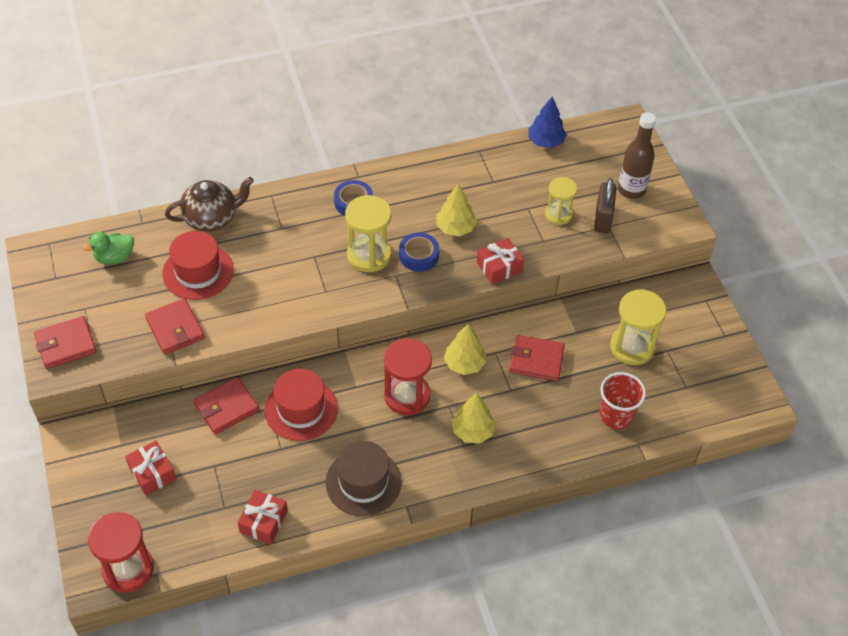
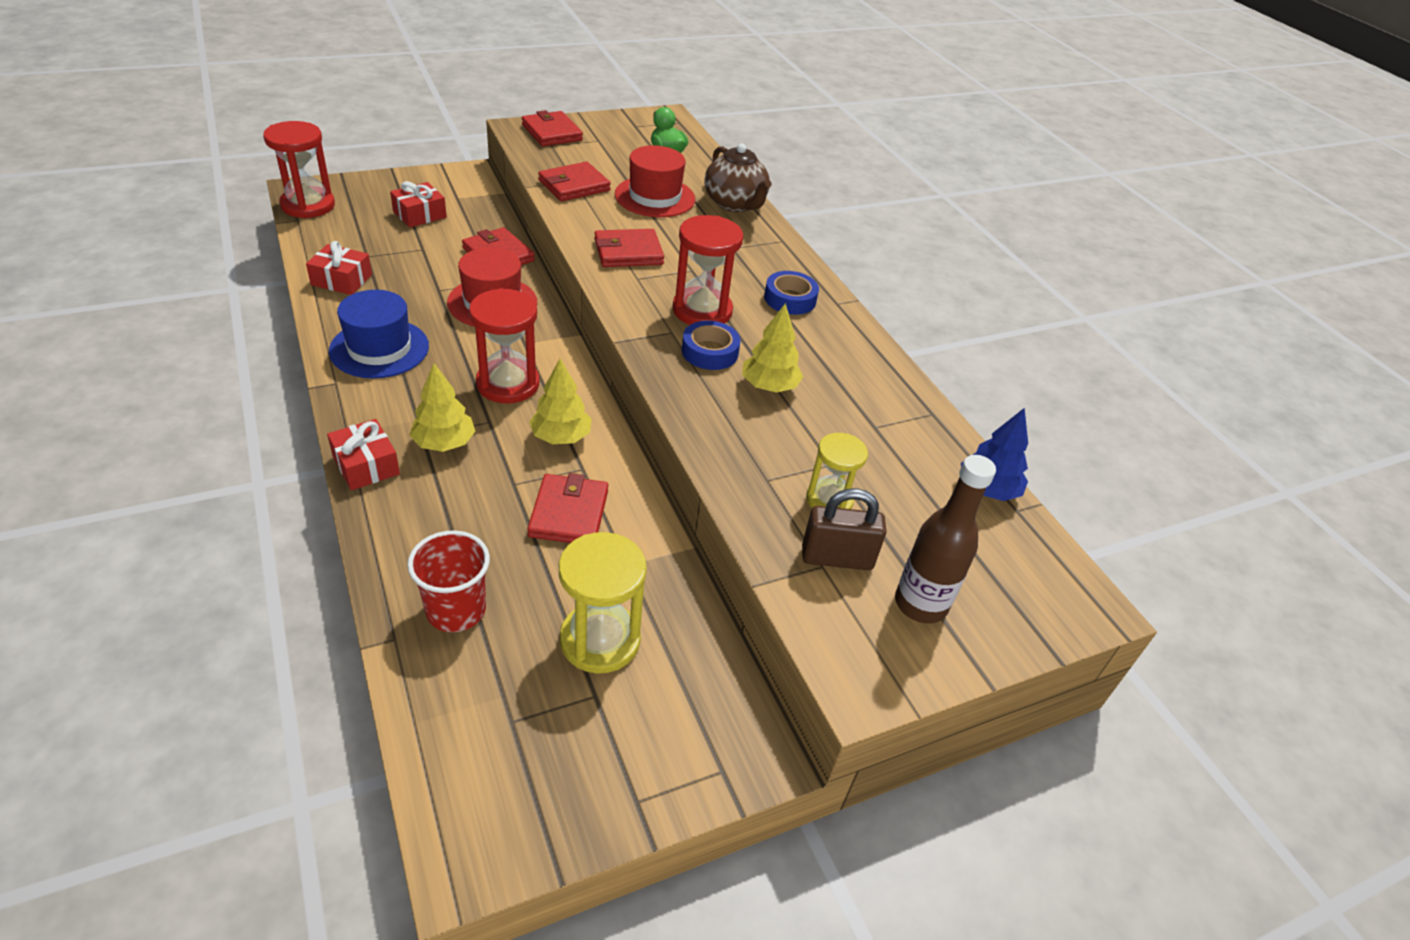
camera: 80 degrees right, 10 degrees down
brown hat [325,441,402,516] -> blue hat [329,290,429,378]
yellow hourglass [345,195,392,272] -> red hourglass [673,215,743,325]
red gift [477,238,524,284] -> red gift moved to [327,419,400,490]
none -> red wallet [594,229,664,267]

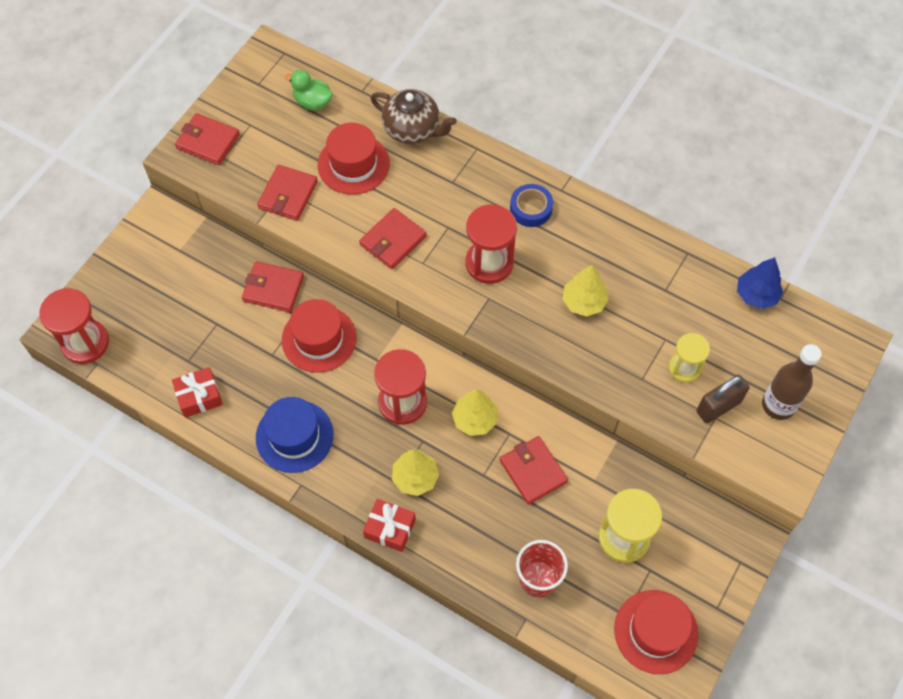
camera: 30 degrees left, 20 degrees up
red gift [390,181,447,228] -> none
blue tape [682,321,741,370] -> none
none -> red hat [614,590,699,674]

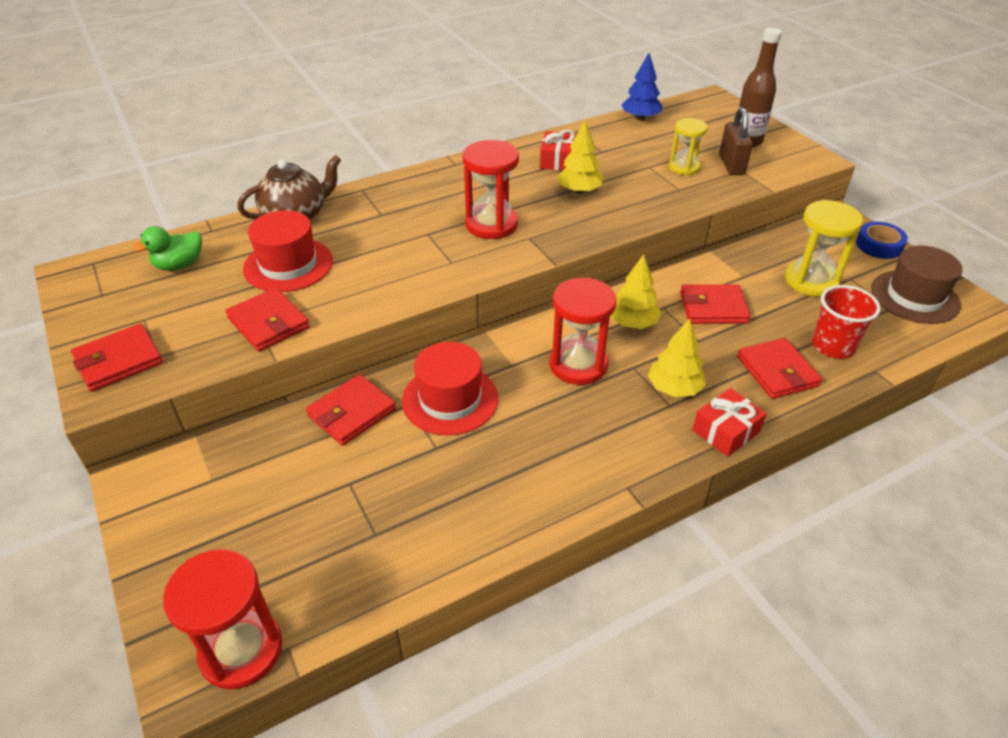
camera: 60 degrees left, 20 degrees down
red gift [172,367,223,418] -> red gift moved to [540,130,577,171]
blue hat [256,397,334,473] -> none
red wallet [359,208,427,269] -> red wallet moved to [737,338,822,399]
blue tape [510,184,553,227] -> blue tape moved to [856,222,908,259]
red hat [614,590,699,674] -> brown hat [871,246,963,324]

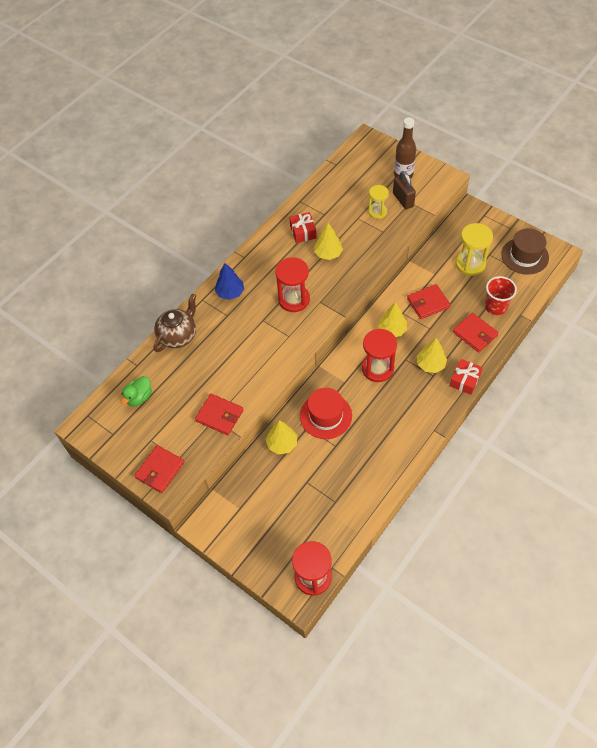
camera: 20 degrees left, 15 degrees up
red hat [243,210,333,292] -> none
red wallet [306,374,396,446] -> yellow tree [266,420,297,455]
blue tree [621,53,662,120] -> blue tree moved to [215,263,244,300]
blue tape [856,222,908,259] -> none

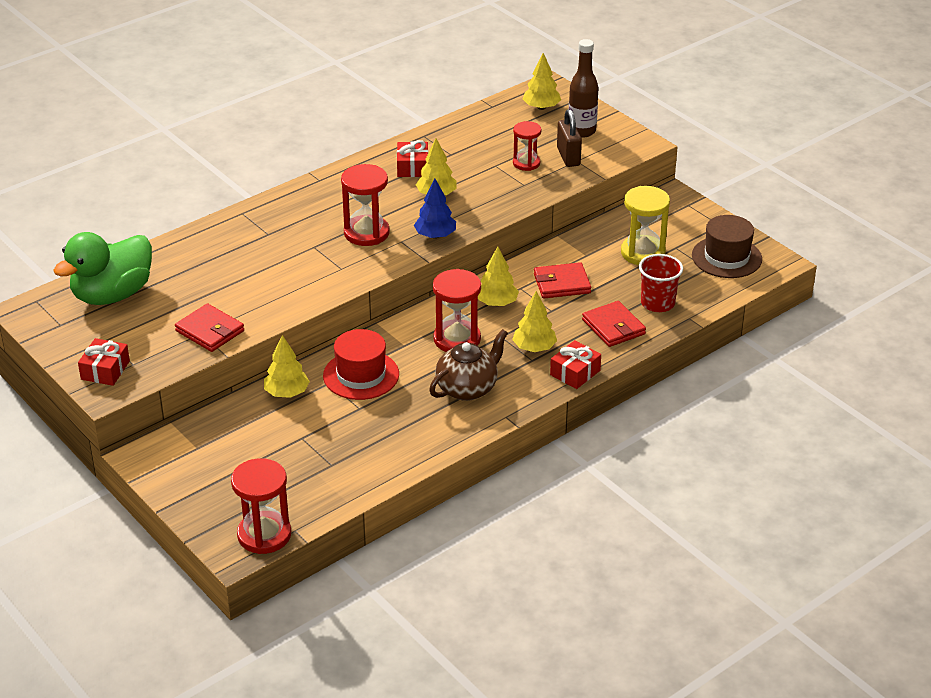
camera: 10 degrees right, 20 degrees down
green duck [121,376,152,406] -> green duck [53,232,152,305], size x2.00
red wallet [134,445,184,493] -> red gift [78,338,130,386]
brown teapot [154,294,196,352] -> brown teapot moved to [429,329,508,401]
blue tree [215,263,244,300] -> blue tree moved to [414,178,456,239]
yellow hourglass [368,185,389,219] -> red hourglass [513,121,541,171]
none -> yellow tree [523,53,561,110]

